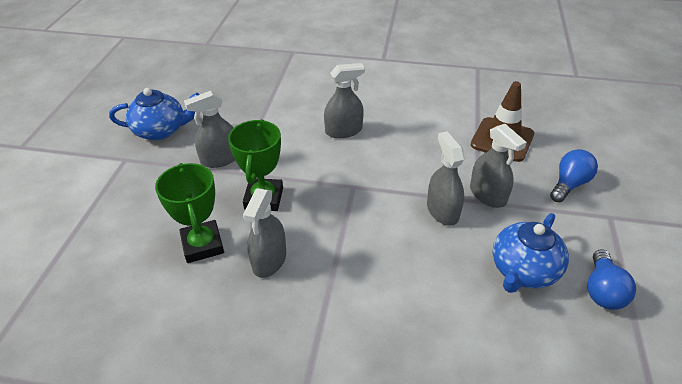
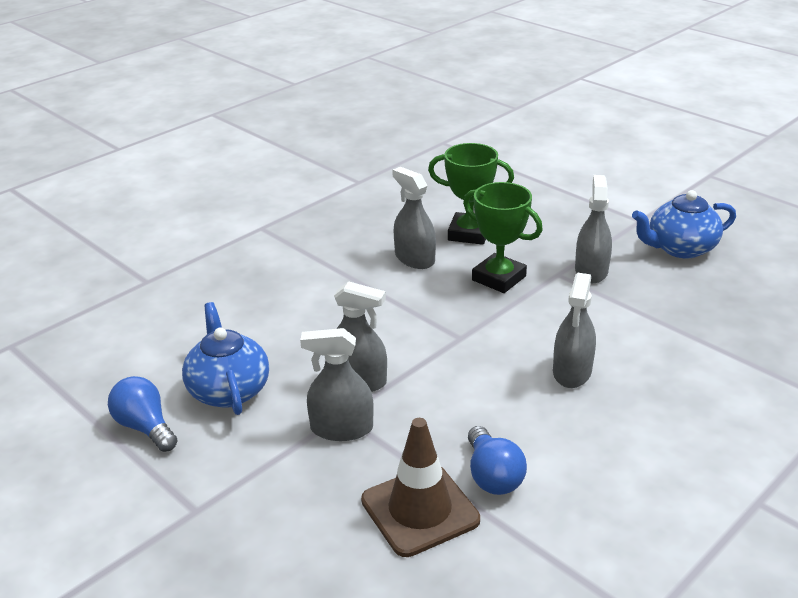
camera: 125 degrees right, 10 degrees down
blue teapot [109,88,200,140] -> blue teapot turned 45 degrees clockwise [632,190,736,258]
blue light bulb [550,149,598,202] -> blue light bulb moved to [468,426,527,495]

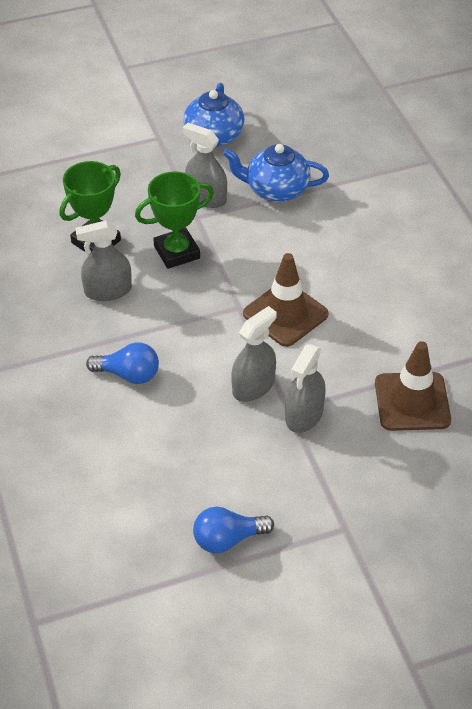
camera: 65 degrees left, 15 degrees up
blue teapot [182,302,269,415] -> blue teapot moved to [223,144,329,202]
blue light bulb [468,426,527,495] -> blue light bulb moved to [86,342,159,384]
grey spray bottle [553,273,596,388] -> none
none -> brown traffic cone [243,253,329,347]

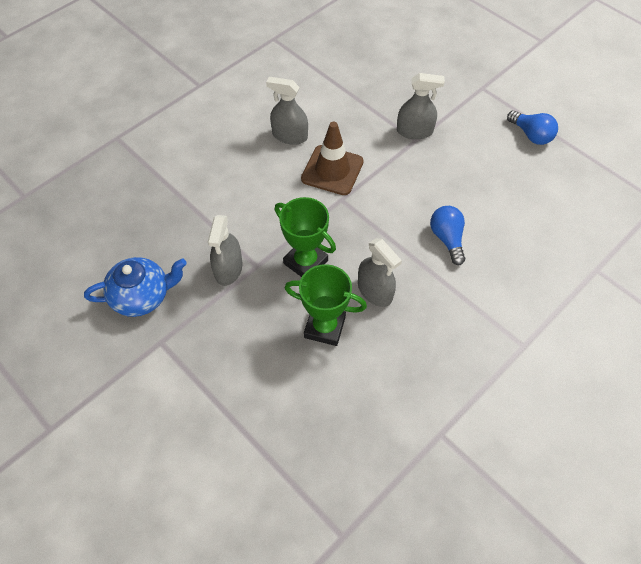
camera: 115 degrees left, 10 degrees up
blue teapot [223,144,329,202] -> none
grey spray bottle [231,306,277,402] -> grey spray bottle moved to [266,77,308,145]
brown traffic cone [375,341,451,431] -> none

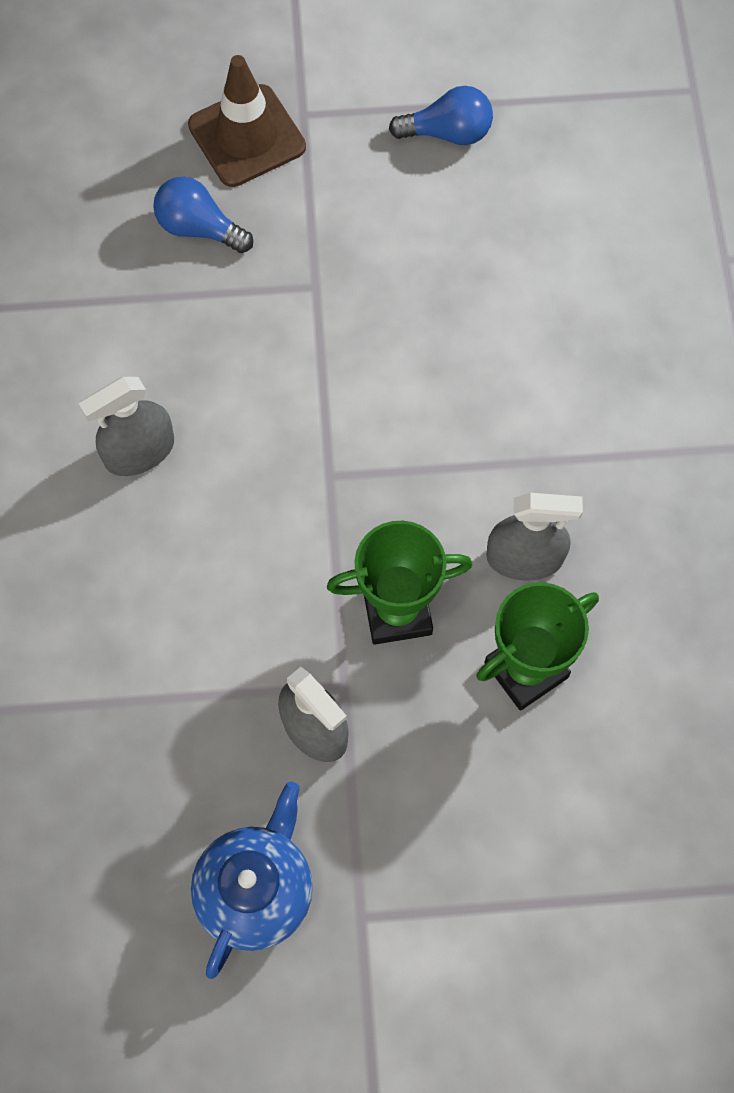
camera: 50 degrees left, 10 degrees up
brown traffic cone [301,122,364,195] -> brown traffic cone moved to [188,55,306,187]
grey spray bottle [397,73,445,139] -> none
blue light bulb [430,206,465,265] -> blue light bulb moved to [153,177,253,253]

